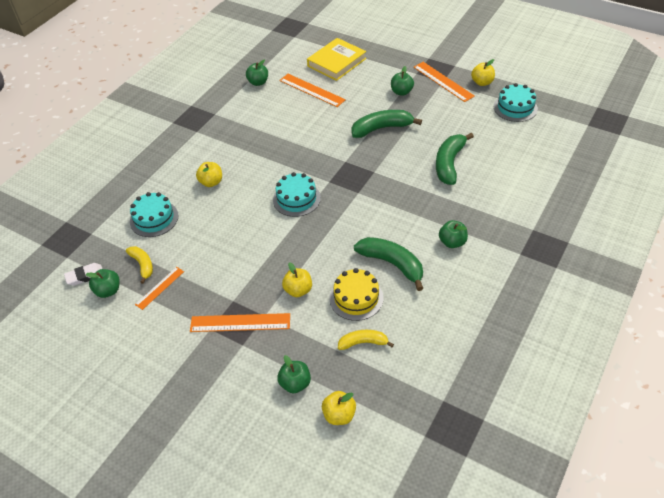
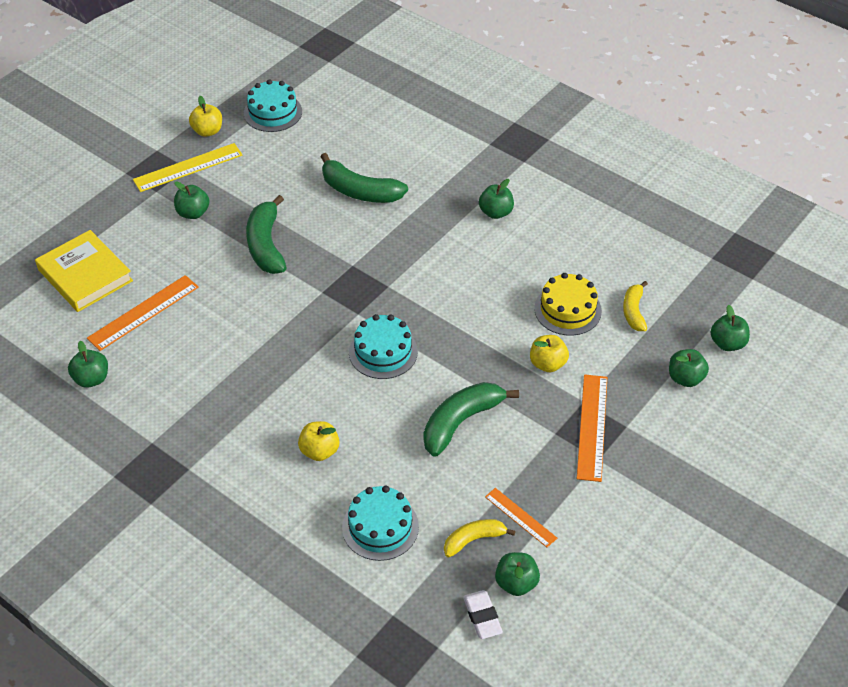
camera: 85 degrees left, 0 degrees up
yellow apple [322,391,356,425] -> green apple [710,305,750,351]
green banana [354,237,423,291] -> green banana moved to [424,382,519,457]
orange ruler [414,62,475,102] -> yellow ruler [133,143,243,192]

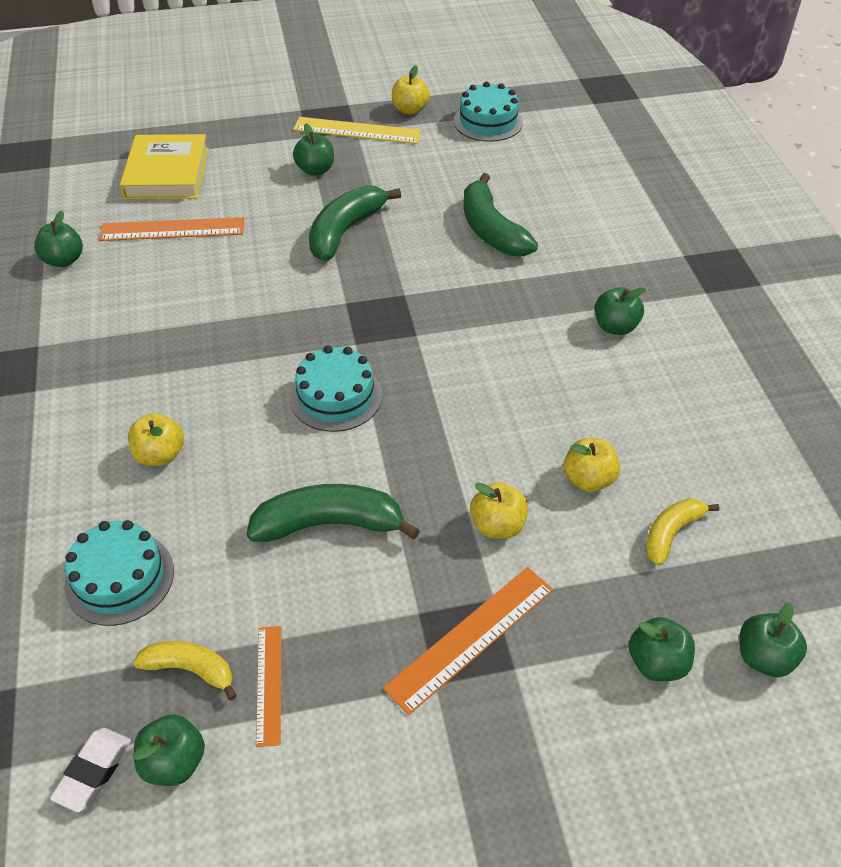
camera: 40 degrees right, 0 degrees up
yellow cake [534,273,602,336] -> yellow apple [563,438,620,492]

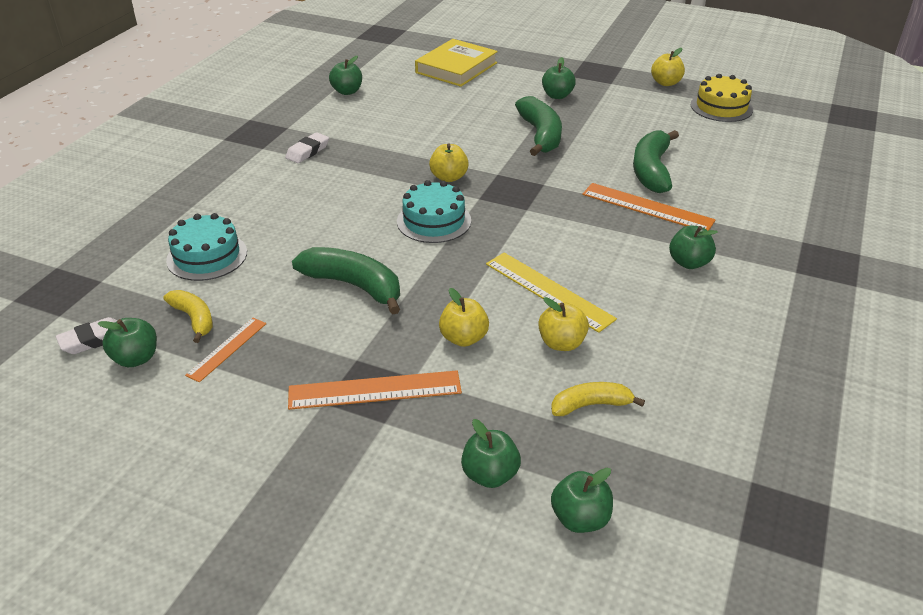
camera: 35 degrees right, 10 degrees down
orange ruler [99,217,244,241] -> orange ruler moved to [582,183,716,230]
yellow apple [128,413,184,466] -> yellow apple moved to [429,144,469,182]
yellow ruler [293,117,422,144] -> yellow ruler moved to [486,253,617,333]
green banana [309,185,401,261] -> green banana turned 105 degrees clockwise [515,96,562,156]
turquoise cake [454,82,523,142] -> yellow cake [691,74,753,122]
none -> white eraser [285,132,329,163]

